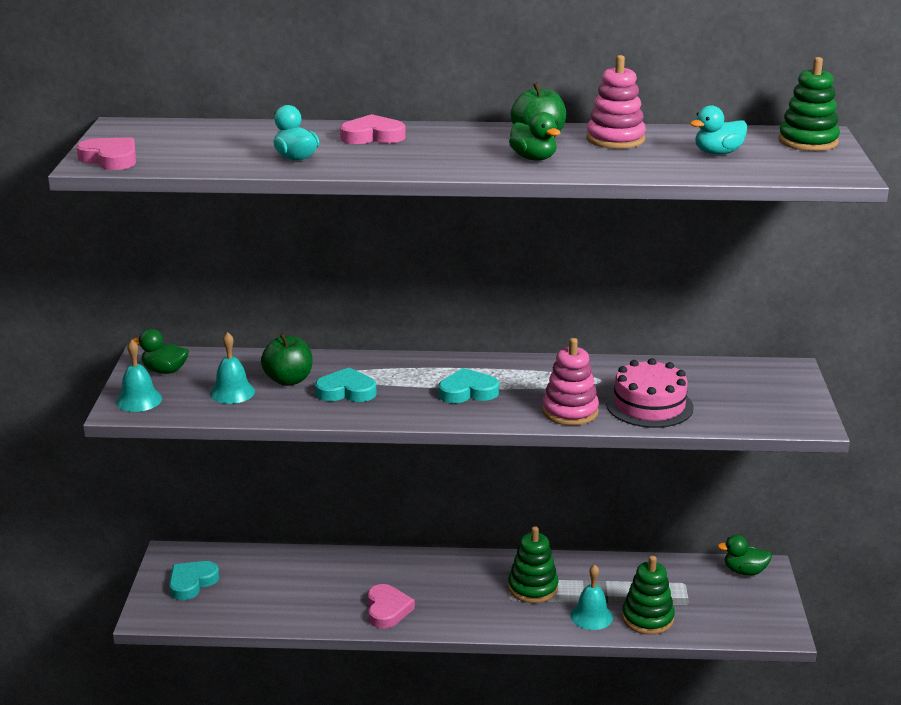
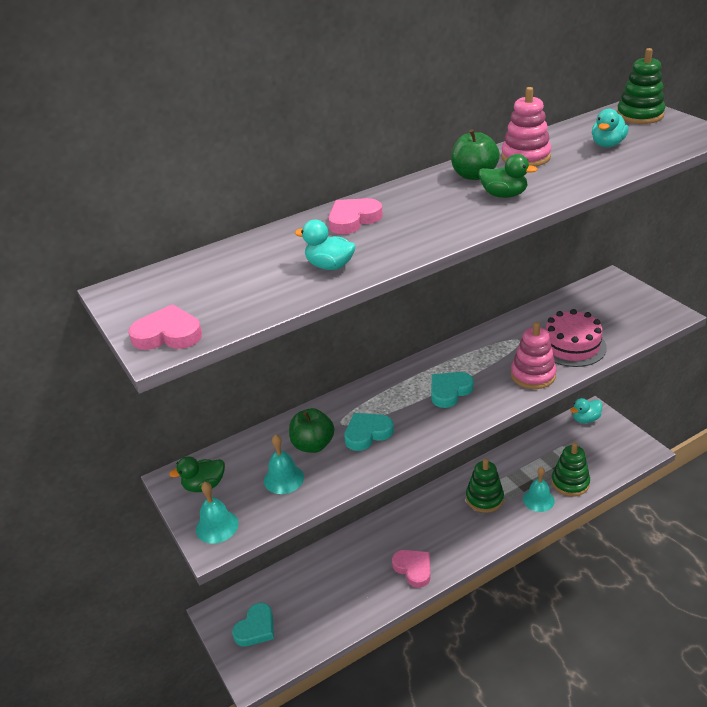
camera: 30 degrees left, 10 degrees up
turquoise heart [169,561,219,600] -> turquoise heart turned 150 degrees counterclockwise [232,603,274,647]
green duck [718,535,772,575] -> turquoise duck [570,398,602,423]

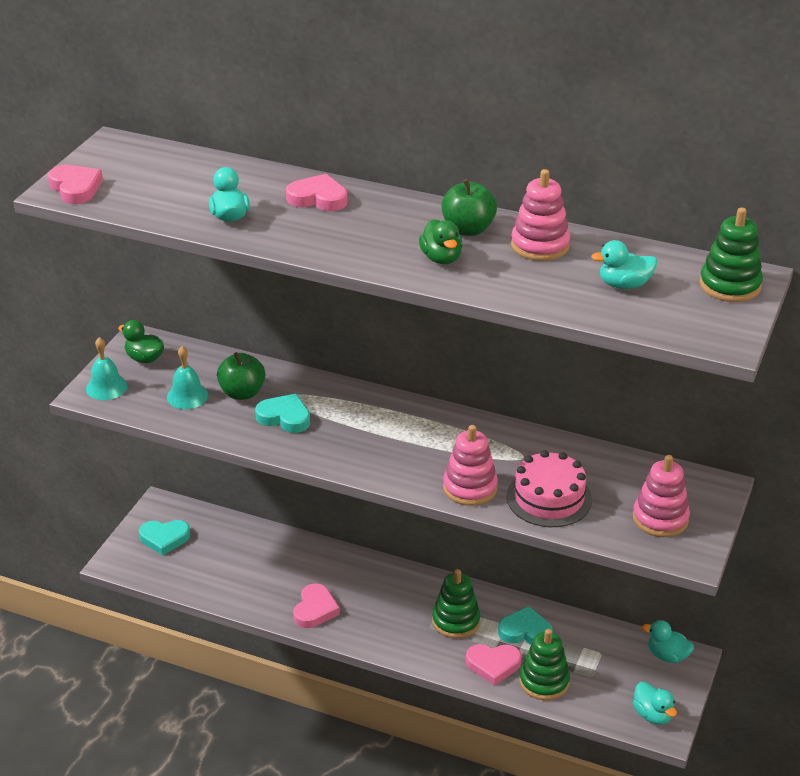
camera: 50 degrees right, 0 degrees up
turquoise heart [431,372,474,408] -> turquoise heart moved to [498,606,553,645]
turquoise bell [523,467,555,512] -> pink heart [466,644,522,685]
none -> pink stacking toy [633,455,690,537]
none -> turquoise duck [633,682,677,725]

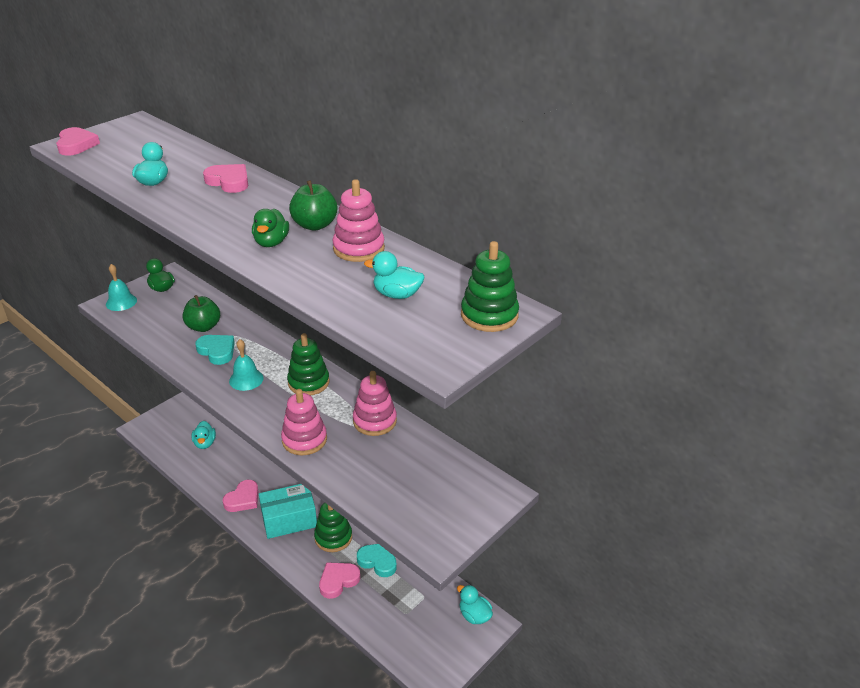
camera: 20 degrees right, 0 degrees up
turquoise heart [139,520,190,556] -> none
turquoise bell [167,346,208,409] -> turquoise bell moved to [229,339,264,391]
pink heart [466,644,522,685] -> pink heart turned 120 degrees clockwise [319,562,360,599]
pink cake [506,450,592,527] -> none
green stacking toy [519,629,570,700] -> green stacking toy moved to [287,333,330,395]
pink stacking toy [633,455,690,537] -> pink stacking toy moved to [353,371,397,436]
turquoise duck [633,682,677,725] -> turquoise duck moved to [192,421,216,449]
none -> turquoise box [259,484,317,539]

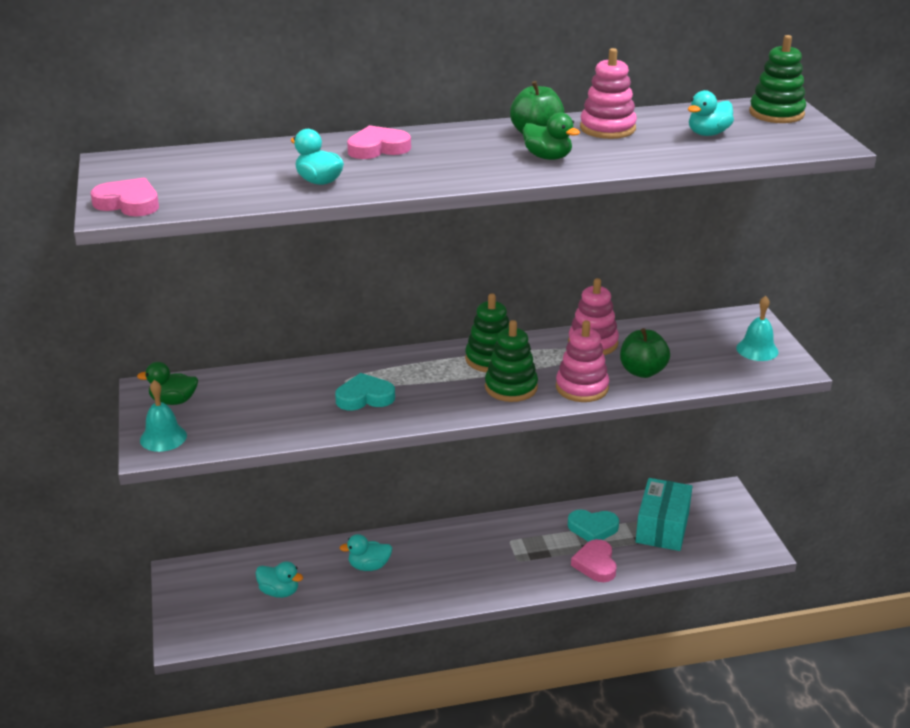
camera: 55 degrees left, 5 degrees down
green apple [183,295,220,332] -> green apple moved to [620,328,670,378]
pink heart [222,480,259,512] -> none
turquoise bell [229,339,264,391] -> turquoise bell moved to [736,296,779,361]
turquoise box [259,484,317,539] -> turquoise box moved to [635,478,693,551]
green stacking toy [314,503,352,552] -> green stacking toy moved to [485,320,538,402]
turquoise heart [357,544,397,577] -> turquoise heart turned 150 degrees counterclockwise [568,510,619,542]
turquoise duck [457,585,493,624] -> turquoise duck moved to [340,534,392,571]

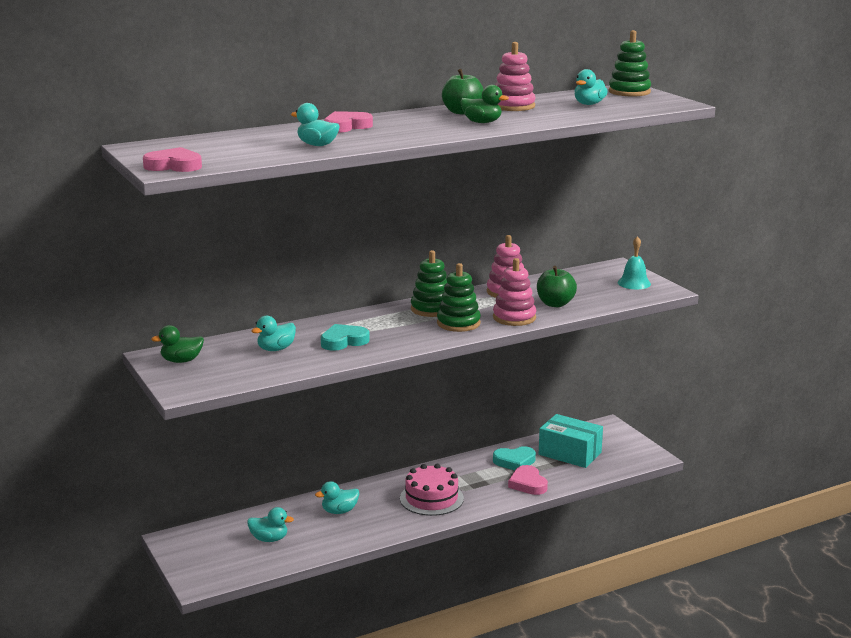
camera: 15 degrees left, 10 degrees down
turquoise bell [140,380,187,452] -> none
turquoise box [635,478,693,551] -> turquoise box turned 60 degrees counterclockwise [539,414,603,468]
none -> turquoise duck [251,316,296,351]
none -> pink cake [400,464,464,516]

